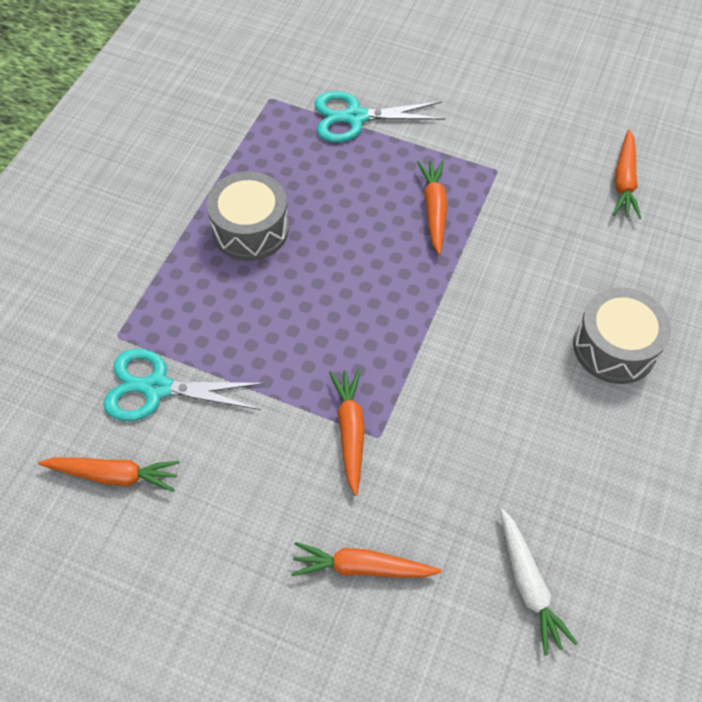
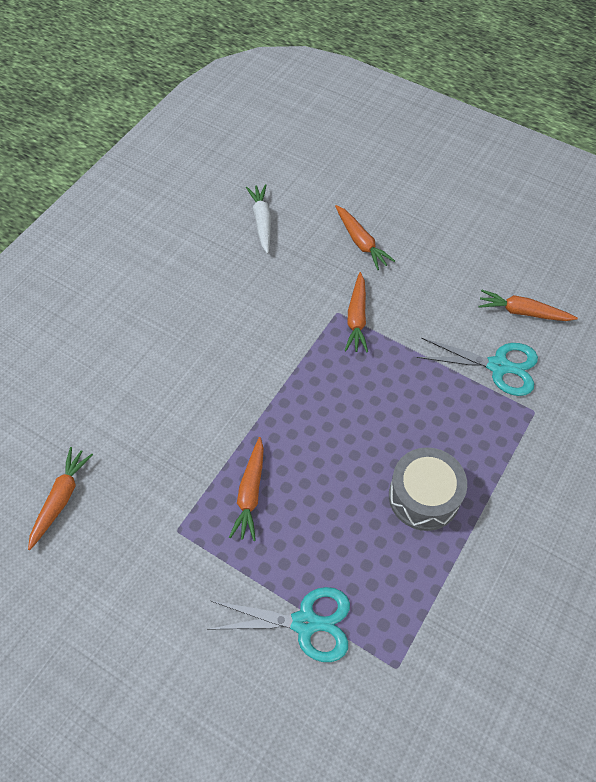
camera: 170 degrees left, 0 degrees up
orange carrot [291,542,441,578] -> orange carrot turned 45 degrees clockwise [335,205,395,270]
grey drum [573,287,671,384] -> none

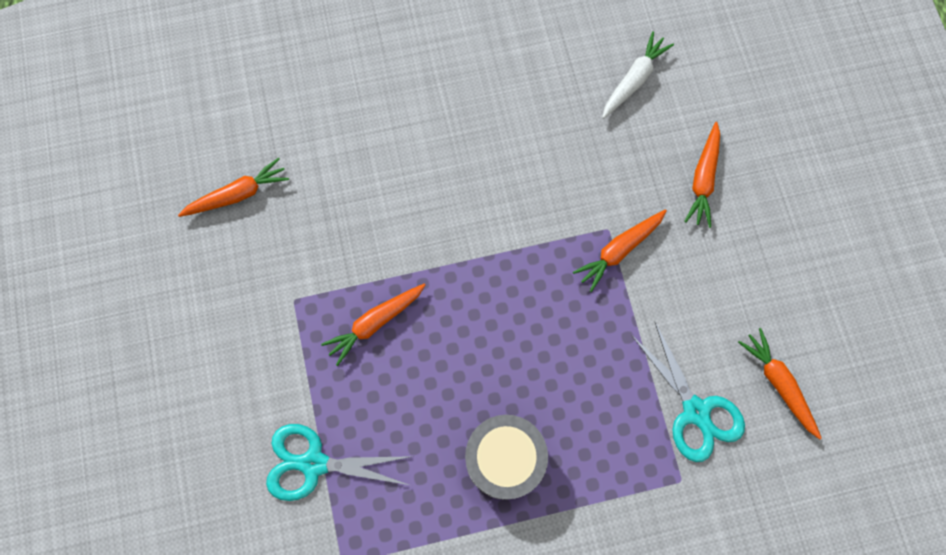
camera: 45 degrees right, 15 degrees up
turquoise scissors [207,587,350,662] -> turquoise scissors turned 135 degrees clockwise [266,424,414,501]

